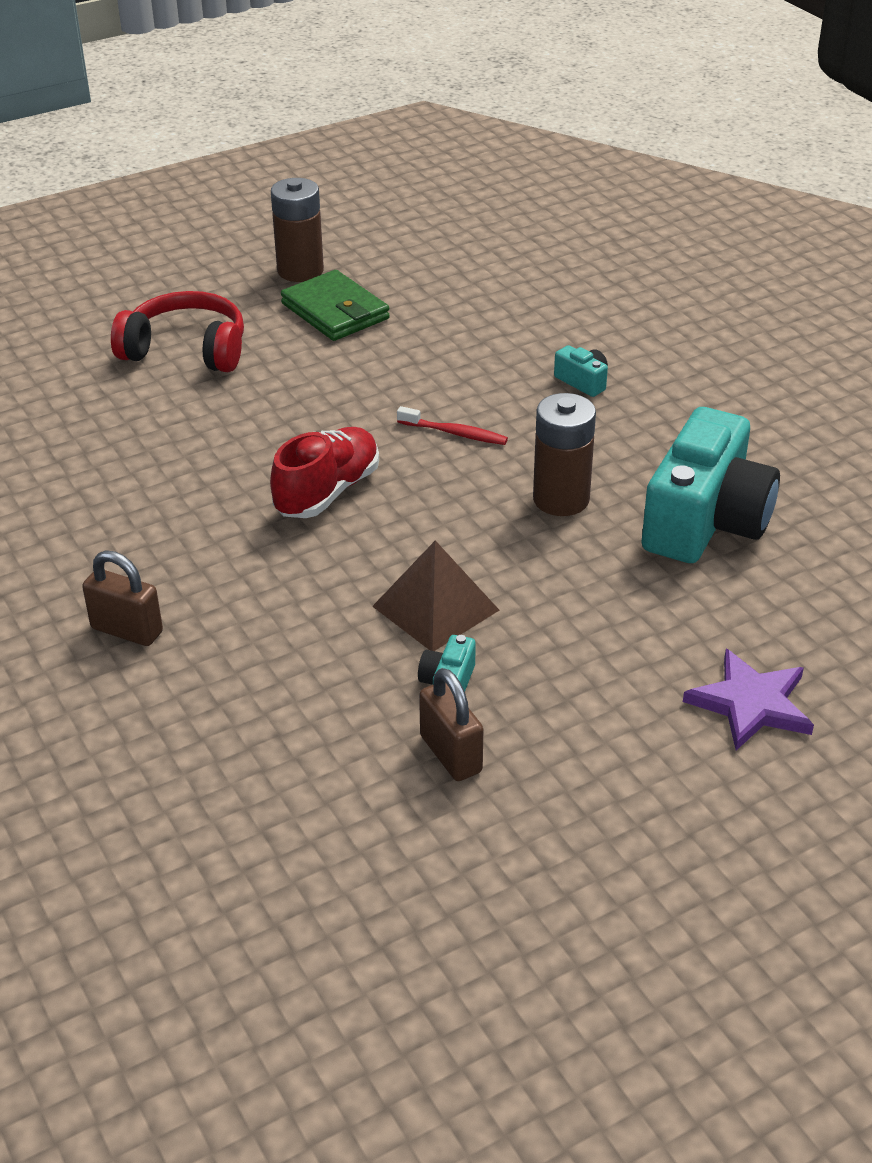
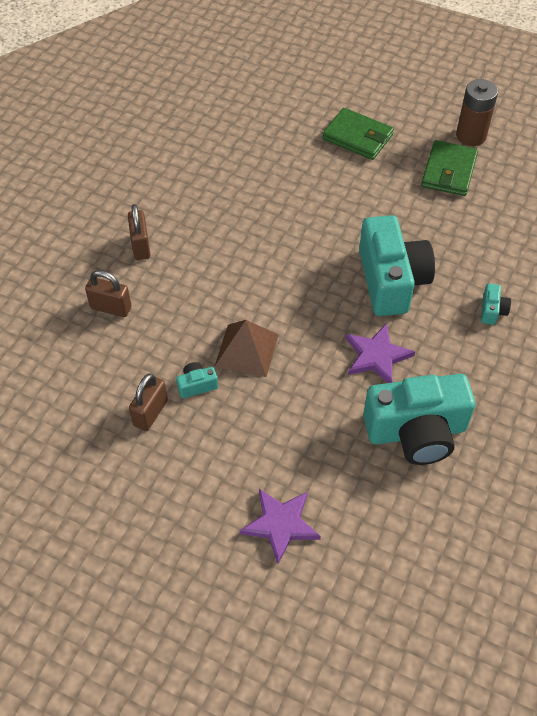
camera: 55 degrees right, 15 degrees up
red headphones [111,291,244,372] -> green wallet [322,108,394,160]
red shoe [270,427,379,518] -> none
red toothbrush [397,406,508,445] -> turquoise camera [359,215,435,316]
brown battery [533,393,596,516] -> purple star [345,323,415,383]
none -> brown padlock [85,270,131,317]

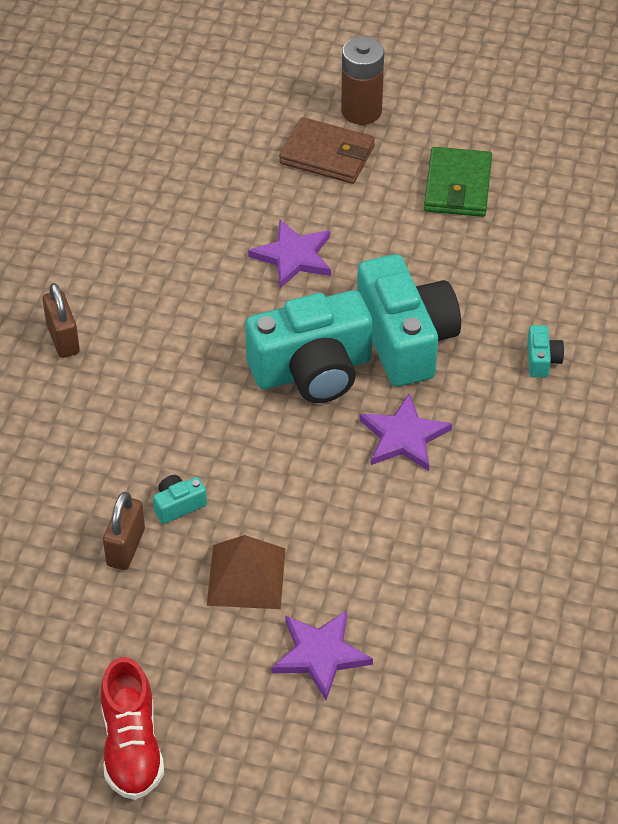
camera: 10 degrees left, 5 degrees down
brown padlock [85,270,131,317] -> none
brown pyramid [214,320,279,377] -> brown pyramid moved to [207,535,286,609]
green wallet [322,108,394,160] -> brown wallet [279,117,375,184]
turquoise camera [363,374,475,465] -> turquoise camera moved to [245,290,373,403]
brown battery [456,79,498,146] -> brown battery moved to [341,37,384,125]
none -> red shoe [101,657,164,800]
none -> purple star [248,220,331,288]

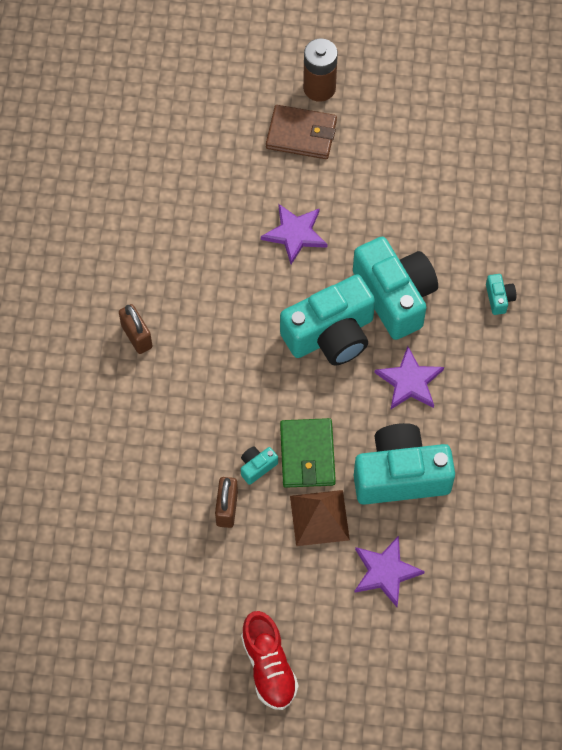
camera: 10 degrees left, 15 degrees up
green wallet [424,147,492,217] -> green wallet moved to [280,418,336,488]
none -> turquoise camera [354,423,455,505]

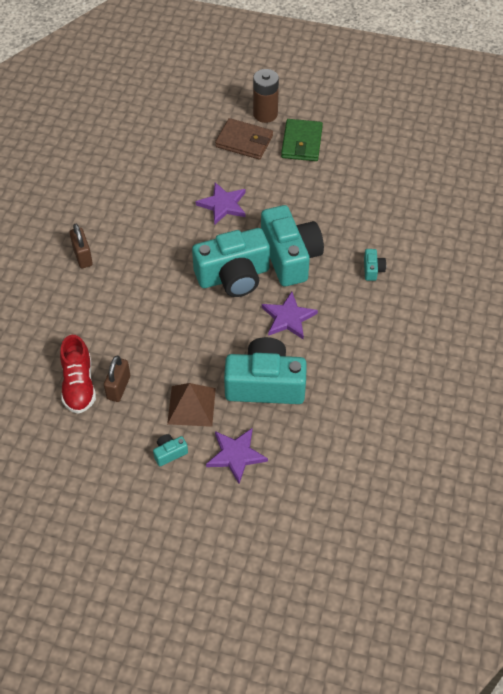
camera: 10 degrees right, 10 degrees down
turquoise camera [241,447,278,485] -> turquoise camera moved to [153,434,188,466]
red shoe [241,611,299,710] -> red shoe moved to [60,335,96,414]
green wallet [280,418,336,488] -> green wallet moved to [281,119,323,161]

